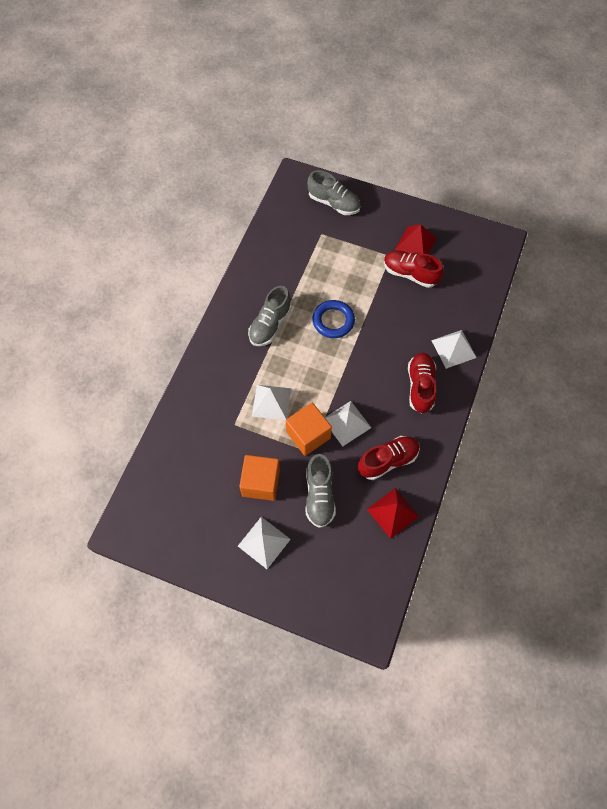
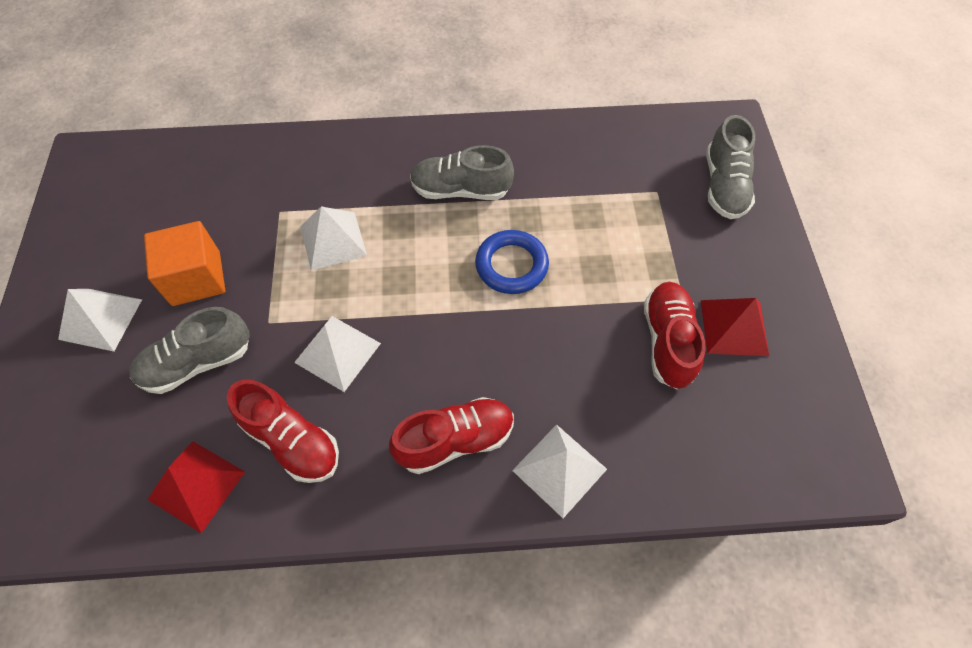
camera: 65 degrees right, 5 degrees down
orange cube [286,403,332,456] -> none

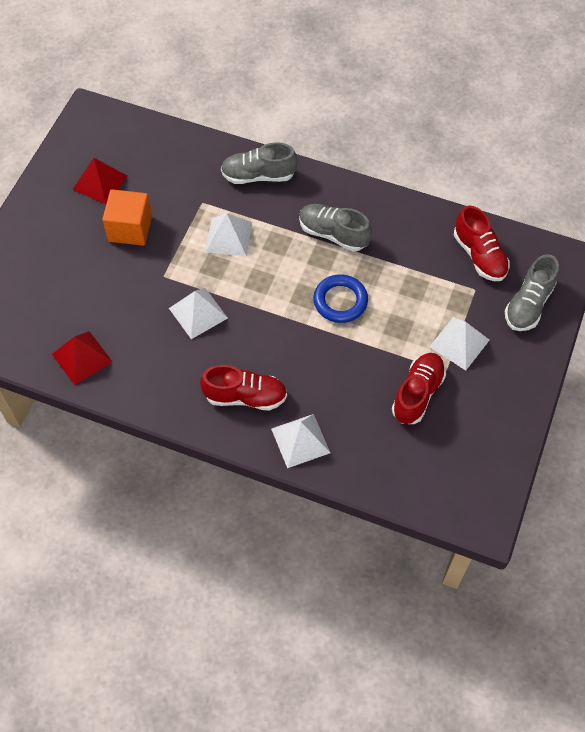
camera: 25 degrees right, 0 degrees up
white pyramid [58,289,142,352] -> white pyramid moved to [429,317,489,370]
grey shoe [129,307,250,394] -> grey shoe moved to [221,142,298,184]
red shoe [227,380,339,483] -> red shoe moved to [454,205,510,281]
red pyramid [701,298,769,356] -> red pyramid moved to [72,158,128,204]

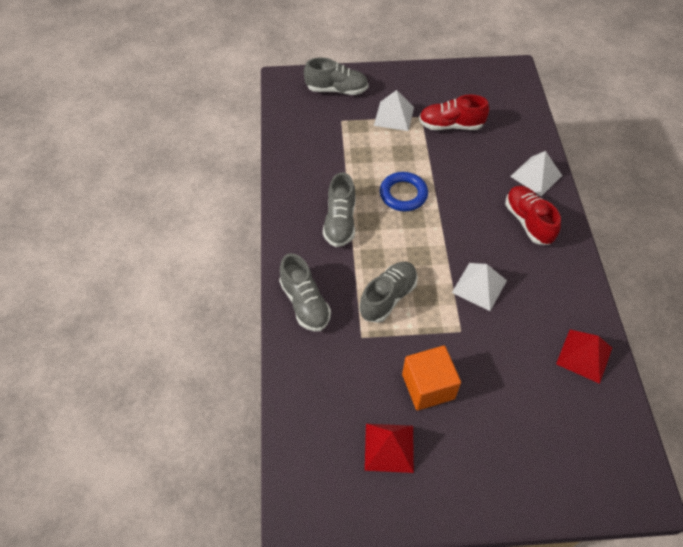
camera: 115 degrees left, 5 degrees down
white pyramid [205,213,252,256] -> grey shoe [359,262,418,323]
red shoe [454,205,510,281] -> none

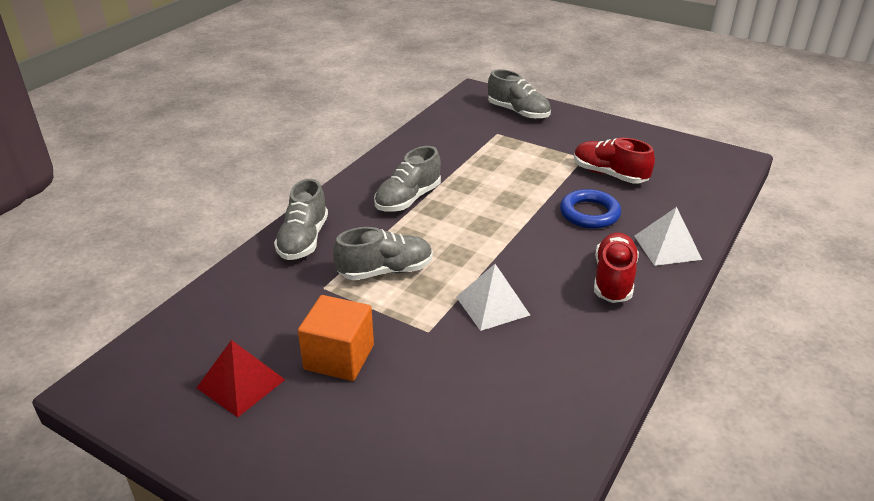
camera: 35 degrees right, 20 degrees down
white pyramid [374,90,414,131] -> none
blue ring [380,172,428,212] -> blue ring moved to [560,189,621,229]
red pyramid [556,330,612,384] -> none

